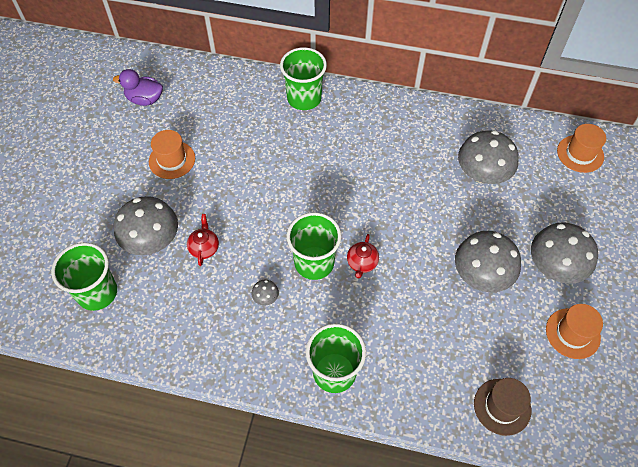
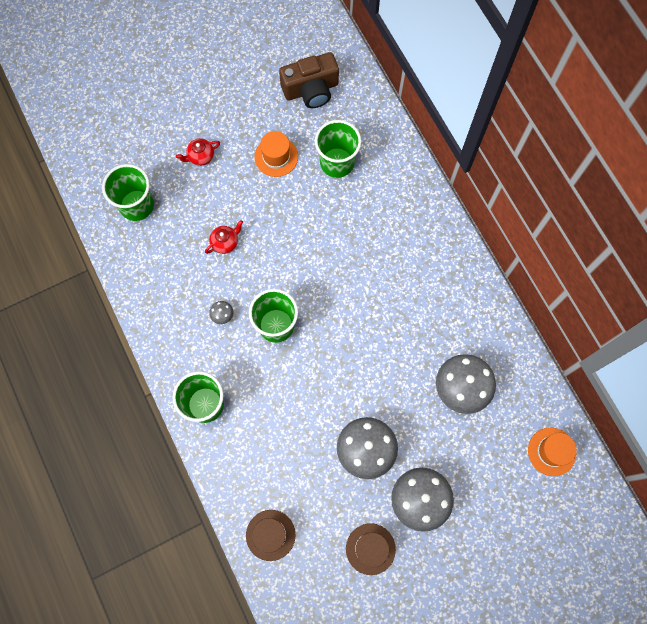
camera: 50 degrees right, 15 degrees up
purple duck [113,69,163,106] -> brown camera [279,52,339,108]
grey mushroom [114,196,178,255] -> none
green cup [280,47,327,110] -> green cup moved to [315,120,361,178]
red teapot [347,234,379,278] -> red teapot moved to [176,138,220,166]
orange hat [546,304,603,359] -> brown hat [346,523,396,575]

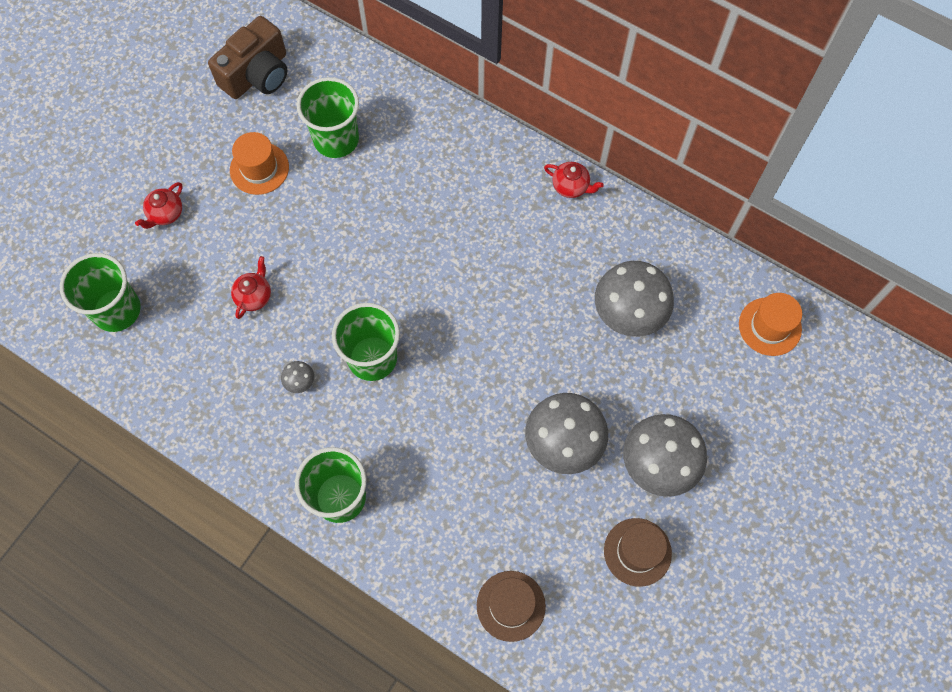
camera: 30 degrees left, 5 degrees down
none -> red teapot [544,162,604,198]

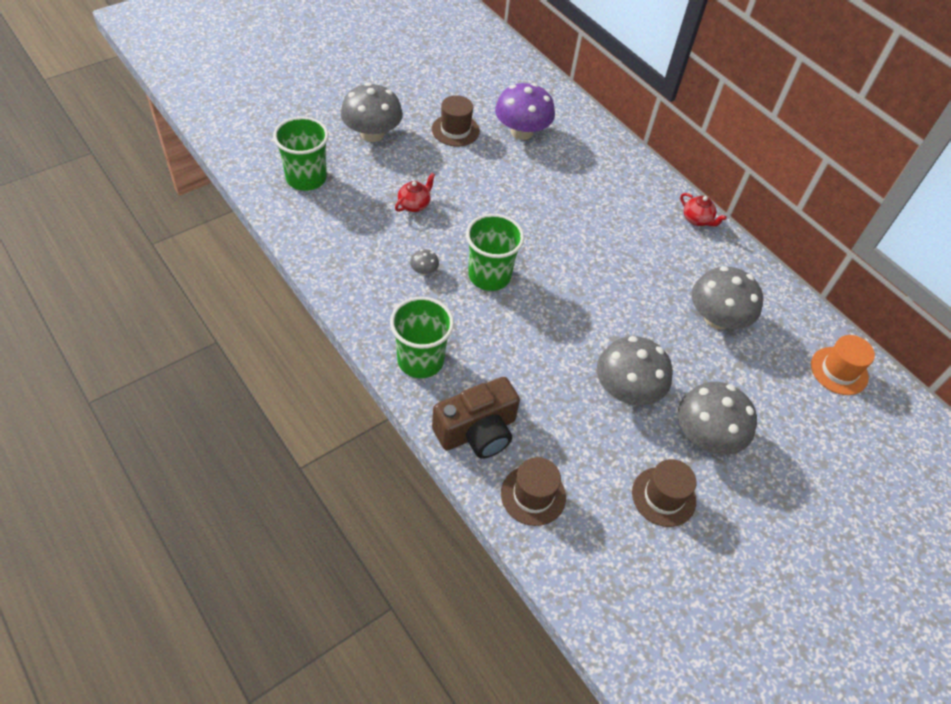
camera: 15 degrees right, 15 degrees down
red teapot [135,182,183,229] -> grey mushroom [341,82,403,142]
brown camera [208,16,287,99] -> brown camera moved to [432,377,520,459]
orange hat [230,132,289,195] -> brown hat [432,95,480,147]
green cup [297,77,359,158] -> purple mushroom [495,83,555,140]

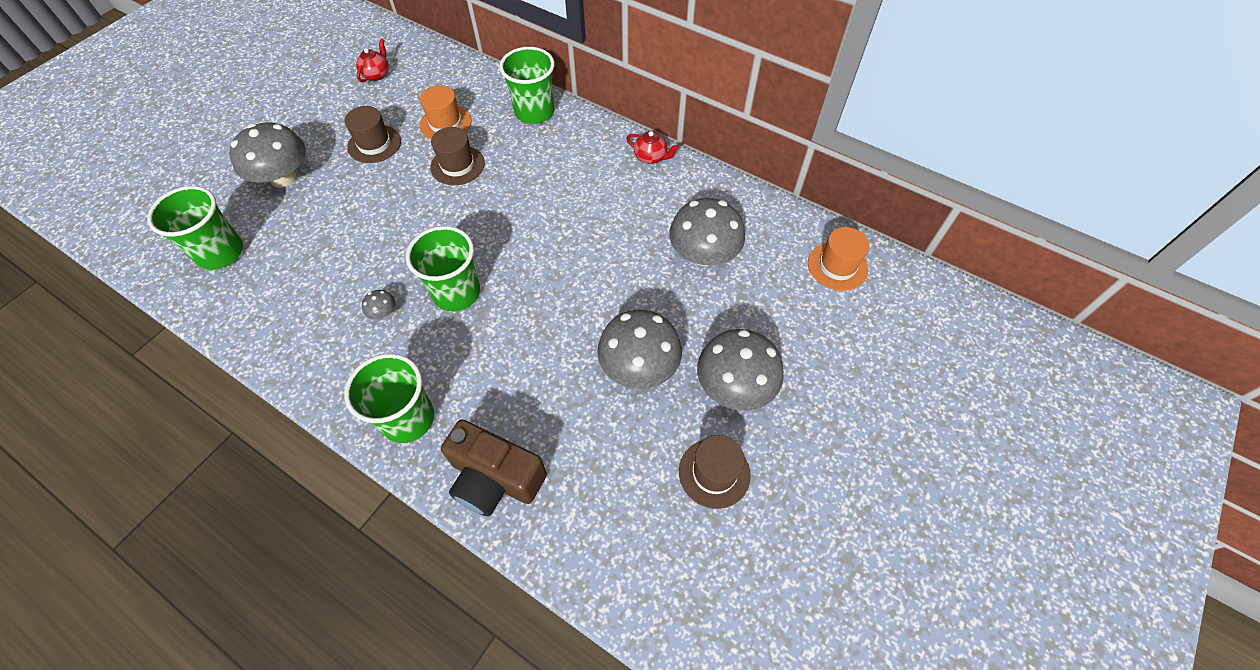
camera: 15 degrees left, 5 degrees up
red teapot [395,173,435,212] -> red teapot moved to [356,39,389,83]
brown camera [432,377,520,459] -> brown camera turned 75 degrees clockwise [441,419,547,516]
purple mushroom [495,83,555,140] -> orange hat [420,85,471,140]
brown hat [501,457,566,526] -> brown hat moved to [430,127,485,185]
none -> green cup [499,47,555,124]

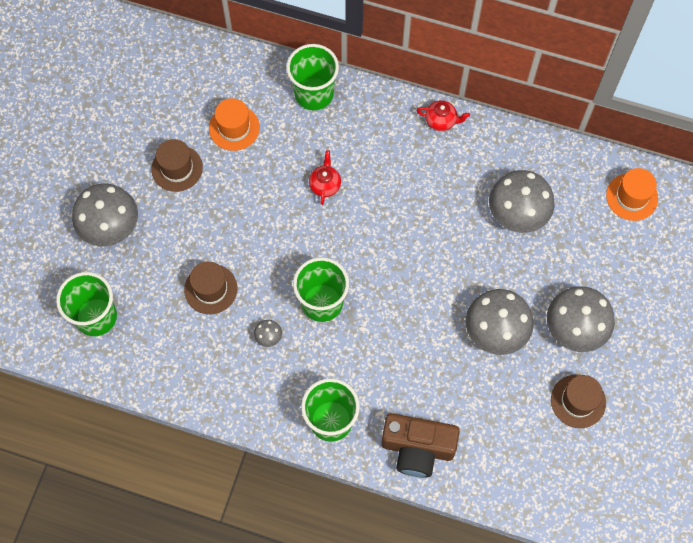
camera: 15 degrees left, 10 degrees up
red teapot [356,39,389,83] -> red teapot moved to [309,150,341,205]
brown hat [430,127,485,185] -> brown hat moved to [184,261,238,314]

